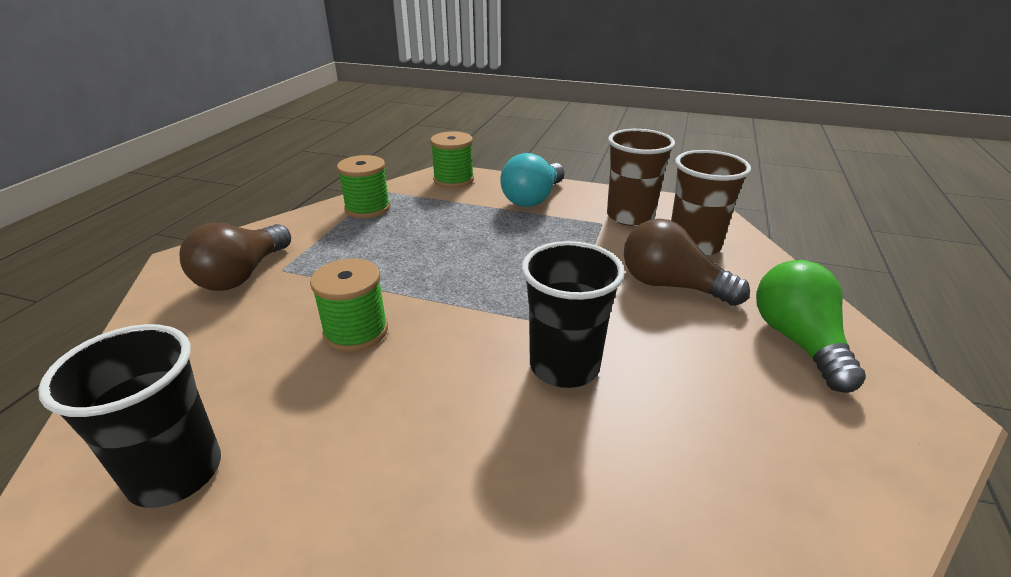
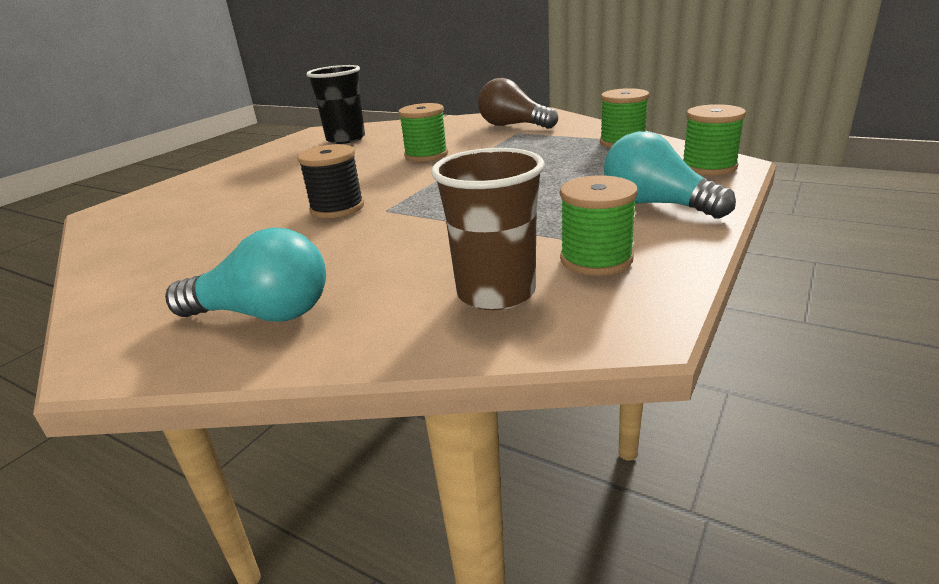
camera: 105 degrees right, 5 degrees down
black cup [522,241,625,388] -> black spool [297,144,364,218]
brown cup [607,129,675,226] -> green spool [560,175,638,276]
brown light bulb [624,219,750,306] -> none
green light bulb [756,260,866,393] -> turquoise light bulb [165,227,326,322]

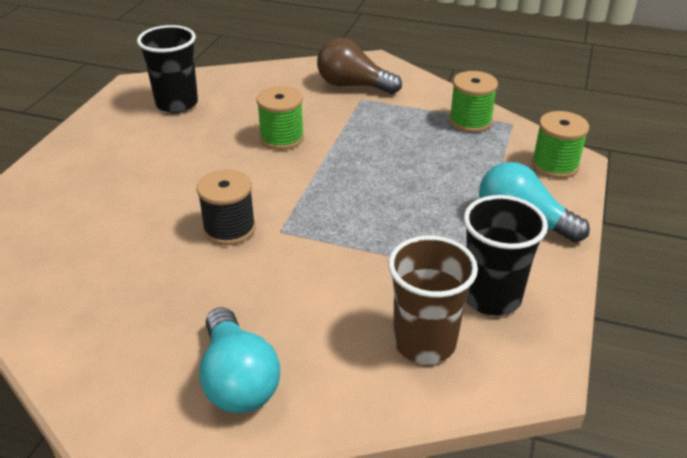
camera: 15 degrees left, 10 degrees up
turquoise light bulb [165,227,326,322] -> turquoise light bulb turned 75 degrees clockwise [199,307,280,413]
green spool [560,175,638,276] -> black cup [464,195,548,316]

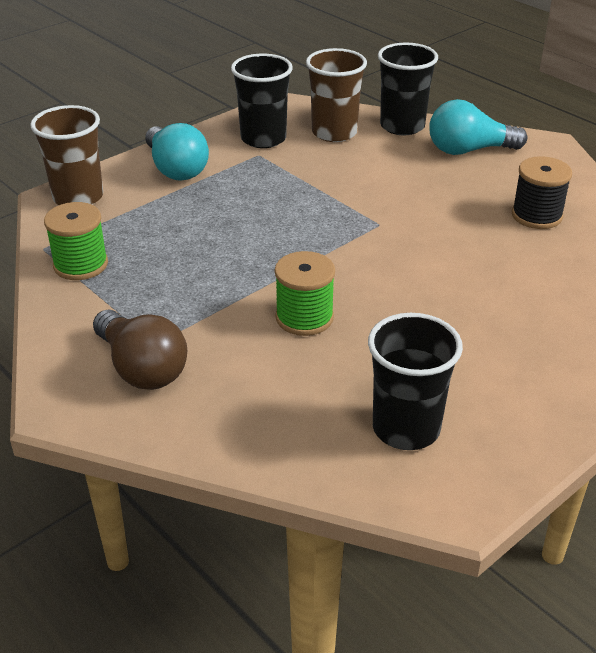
camera: 150 degrees left, 0 degrees up
black spool [197,169,256,245] -> black spool moved to [512,156,572,229]
turquoise light bulb [199,307,280,413] -> turquoise light bulb turned 105 degrees counterclockwise [429,99,527,155]
green spool [532,111,589,179] -> brown cup [30,105,103,205]
none -> black cup [378,43,438,135]

